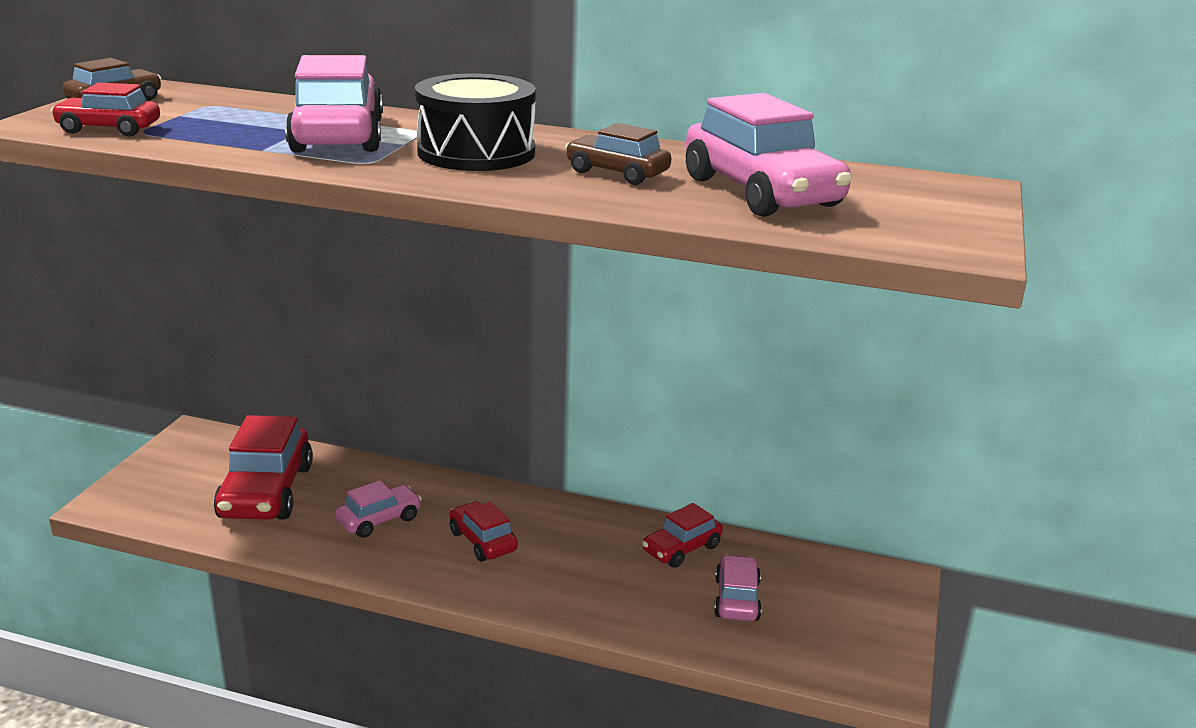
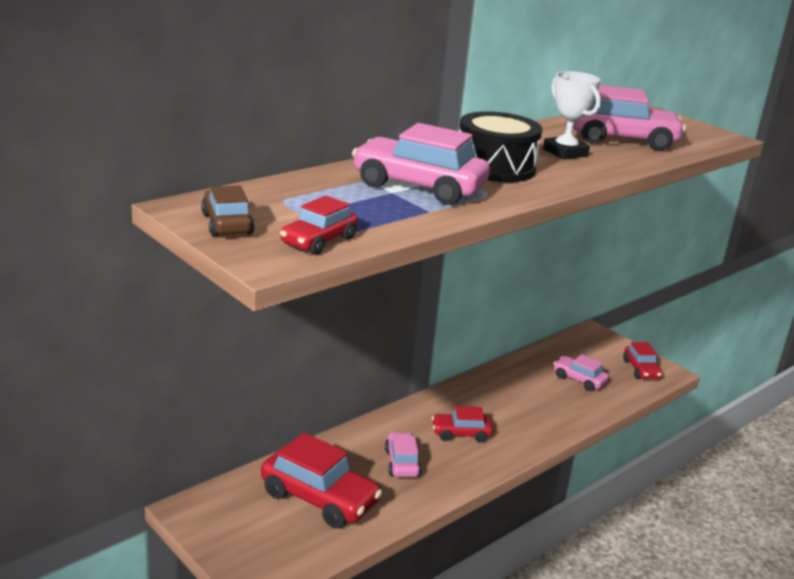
camera: 60 degrees left, 0 degrees up
brown car [565,123,671,185] -> white trophy [543,71,601,160]
red car [642,503,723,568] -> red car moved to [623,342,662,379]

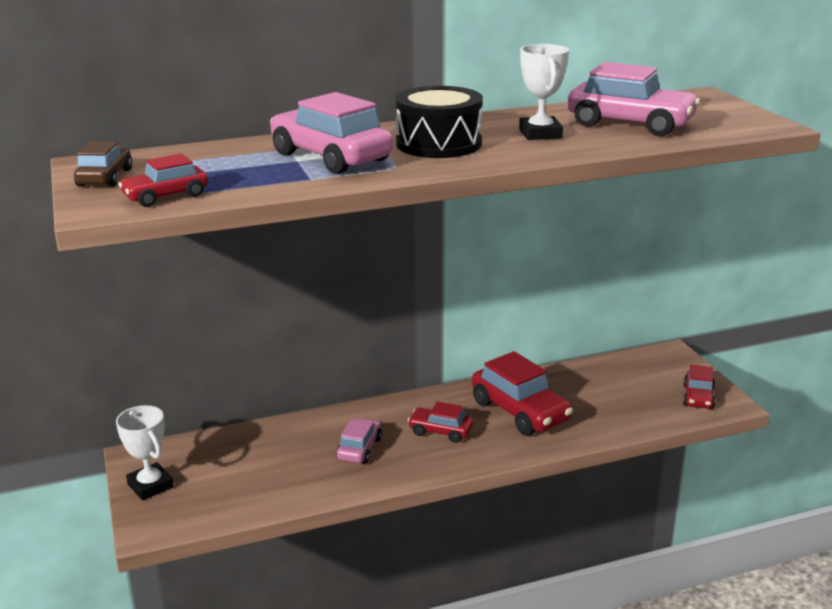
camera: 25 degrees right, 0 degrees up
red car [261,433,382,529] -> red car moved to [472,351,573,436]
pink car [553,354,609,391] -> none
none -> white trophy [116,405,174,500]

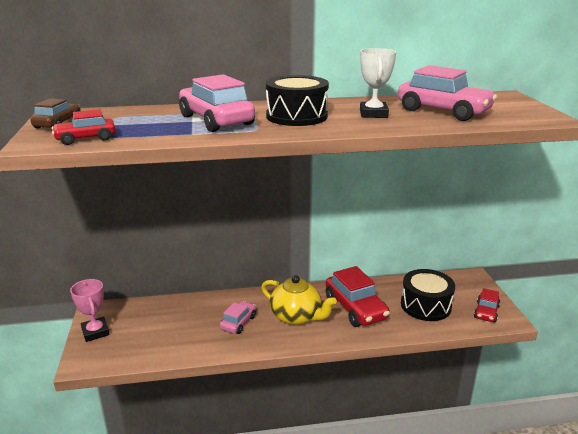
camera: 10 degrees right, 0 degrees up
white trophy [116,405,174,500] -> pink trophy [70,279,110,342]
red car [408,402,474,443] -> yellow teapot [261,275,337,325]
none -> black drum [401,269,455,321]

